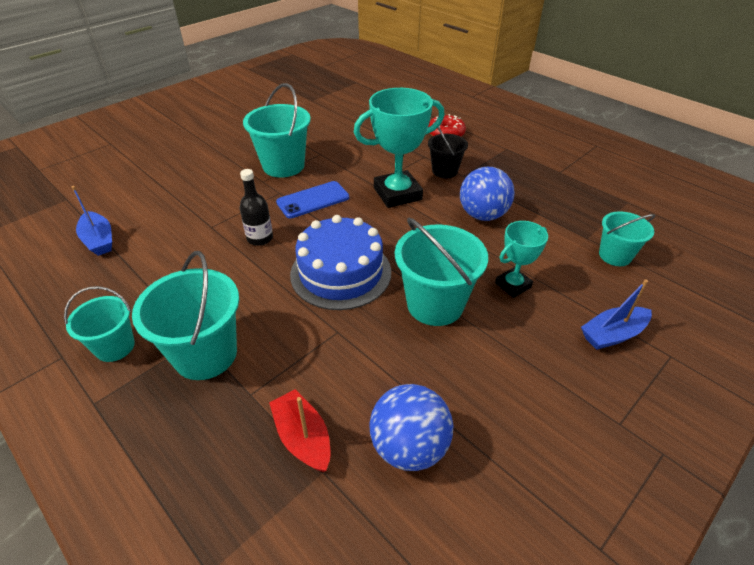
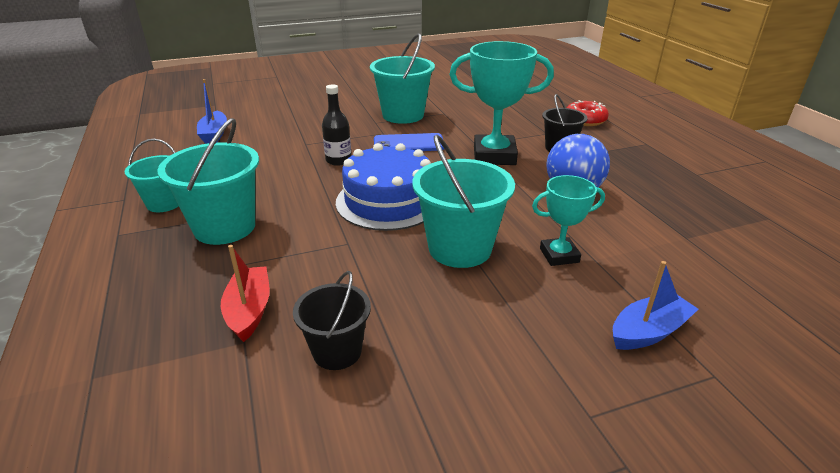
camera: 25 degrees right, 10 degrees down
blue ball [369,384,453,471] -> black bucket [293,271,371,370]
blue boat [581,279,652,350] -> blue boat turned 150 degrees clockwise [613,261,698,350]
turquoise bucket [599,211,655,266] -> none

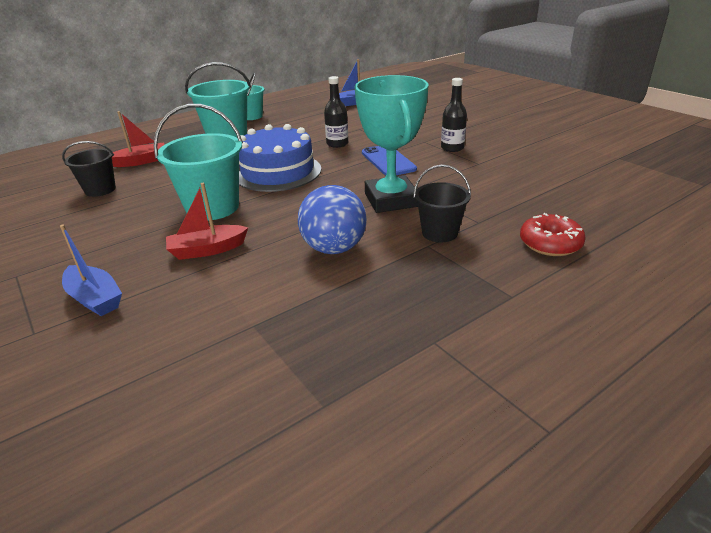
camera: 75 degrees right, 0 degrees up
turquoise bucket [370,33,435,124] -> black bottle [441,78,467,152]
turquoise trophy [532,175,605,266] -> red boat [166,183,248,260]

